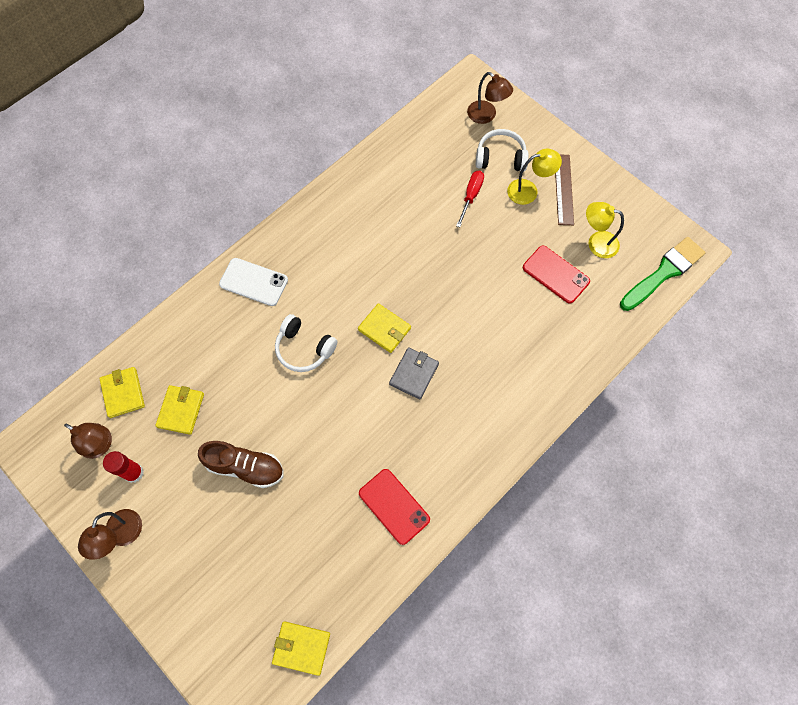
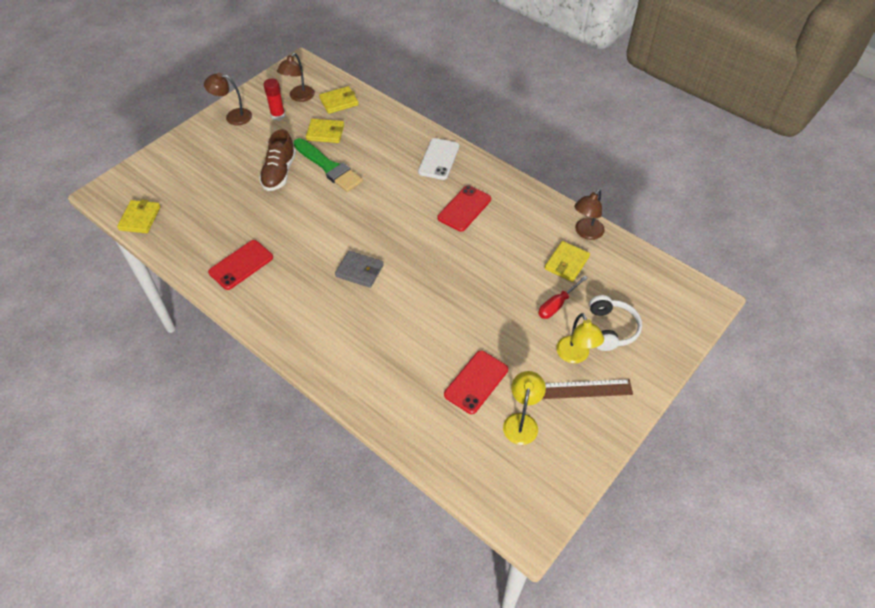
camera: 85 degrees right, 15 degrees down
white headphones [275,314,337,372] -> none
yellow wallet [358,303,411,353] -> yellow wallet moved to [545,241,590,282]
red screwdriver [456,171,484,227] -> red screwdriver turned 120 degrees clockwise [538,275,587,319]
brown lamp [467,72,513,124] -> brown lamp moved to [574,189,605,240]
green brush [620,237,706,311] -> green brush moved to [293,138,363,192]
none -> red phone [438,185,491,232]

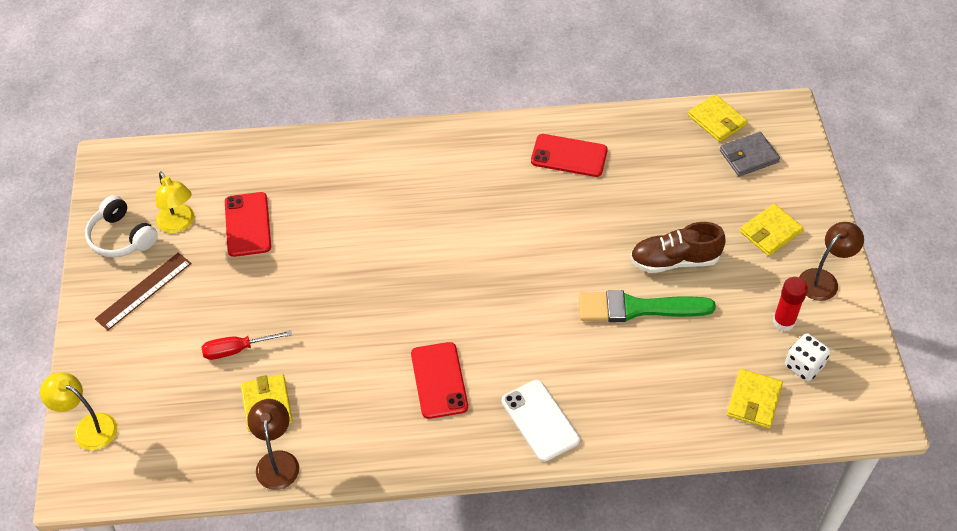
camera: 135 degrees right, 0 degrees up
red phone [208,240,273,290] -> red phone turned 75 degrees counterclockwise [531,134,608,177]
brown shoe [259,129,296,191] -> brown shoe turned 60 degrees counterclockwise [630,222,725,273]
brown lamp [277,53,315,102] -> white dice [785,333,830,381]
yellow wallet [306,119,344,143] -> yellow wallet moved to [740,204,803,256]
grey wallet [335,251,384,288] -> grey wallet moved to [720,132,780,176]
red screwdriver [538,275,587,319] -> red screwdriver turned 105 degrees counterclockwise [202,330,292,360]
yellow lamp [556,313,604,363] -> yellow lamp moved to [40,372,117,450]
white headphones [589,295,642,351] -> white headphones moved to [85,195,158,258]

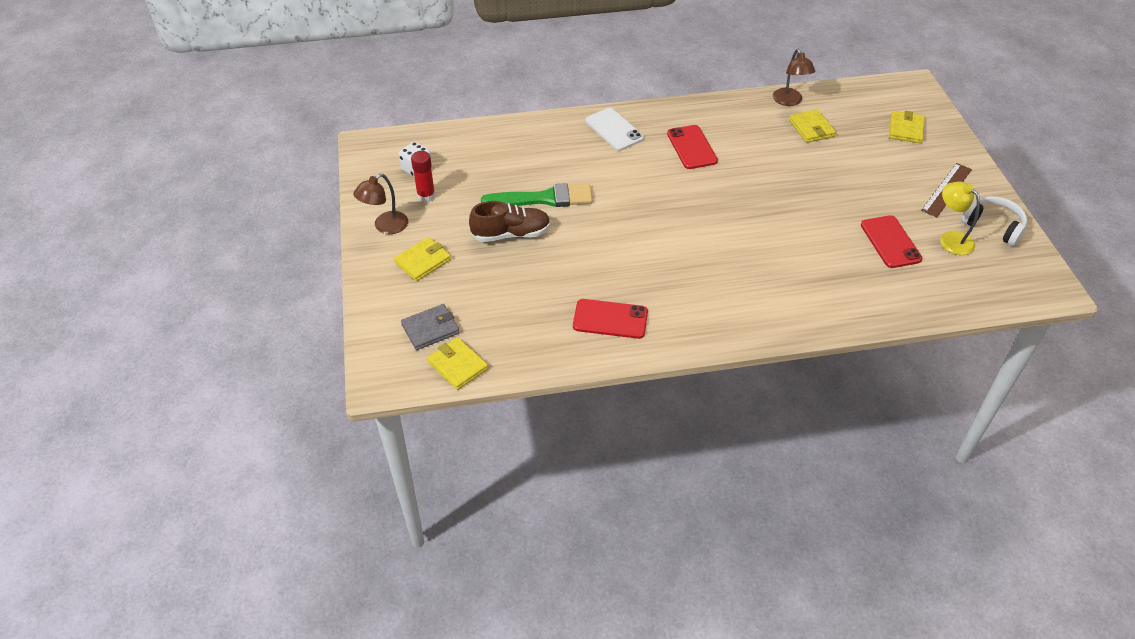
camera: 175 degrees right, 5 degrees down
yellow lamp [40,372,117,450] -> none
red screwdriver [202,330,292,360] -> none
yellow wallet [727,369,783,429] -> yellow wallet moved to [889,111,925,144]

